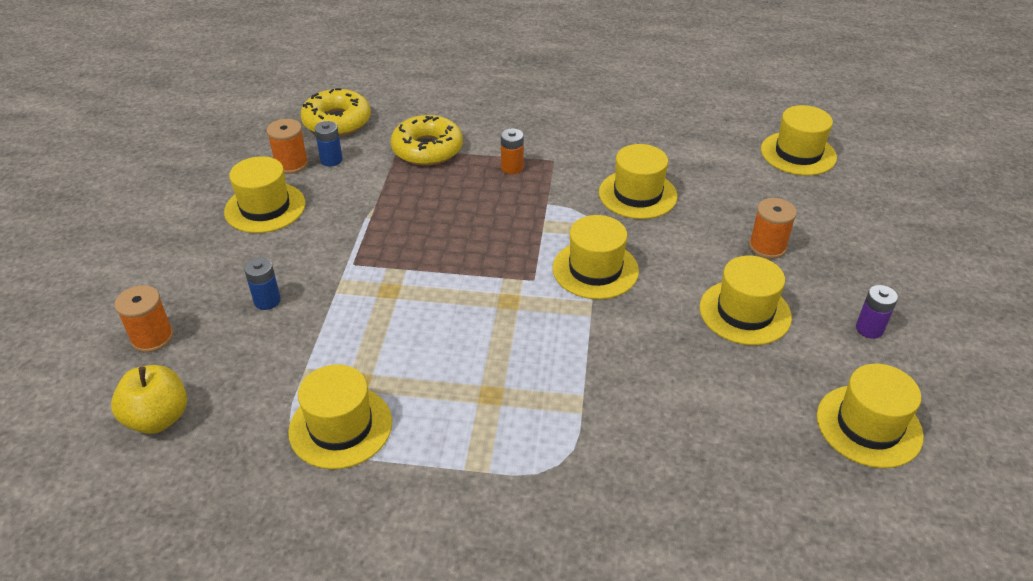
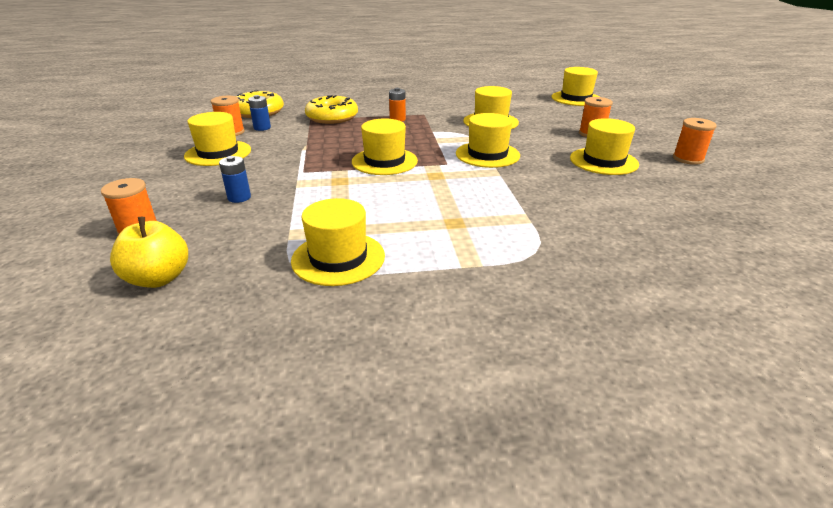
camera: 15 degrees left, 10 degrees down
yellow hat [817,364,924,468] -> yellow hat moved to [352,118,418,175]
purple battery [856,285,898,339] -> orange spool [673,118,717,165]

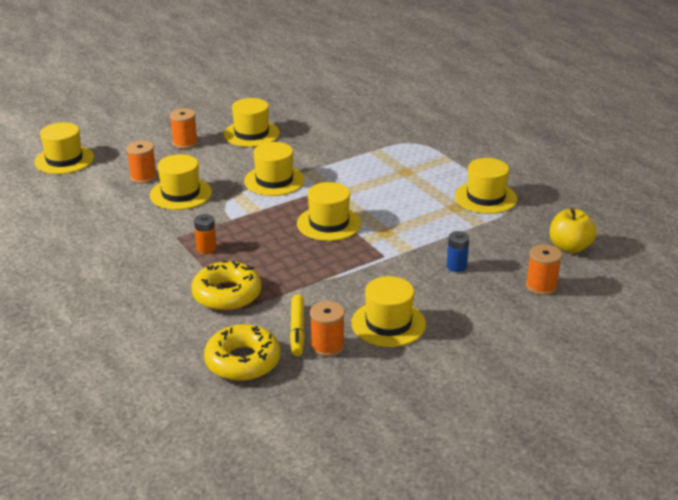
camera: 115 degrees left, 0 degrees up
blue battery [248,95,271,131] -> yellow marker [290,294,305,356]
orange spool [673,118,717,165] -> orange spool moved to [126,141,157,184]

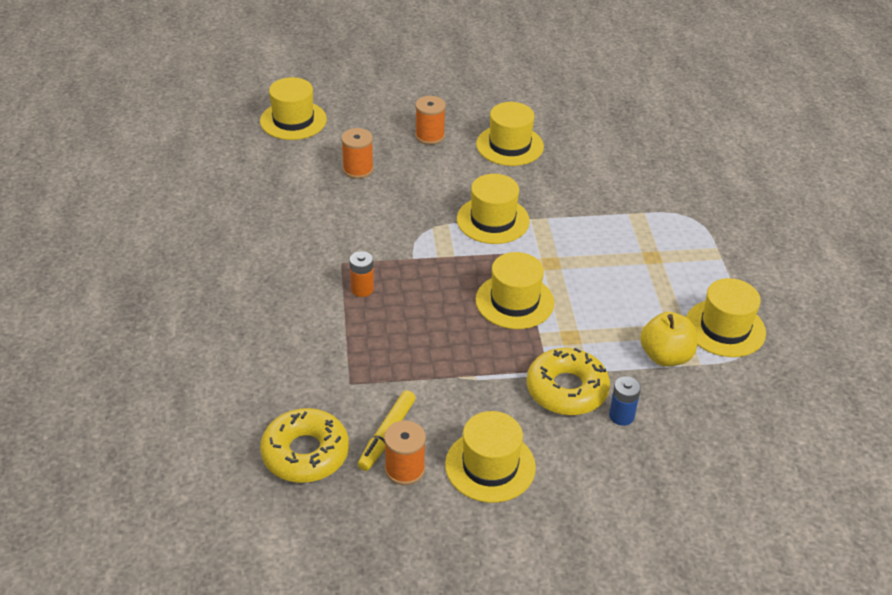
camera: 25 degrees right, 10 degrees up
yellow hat [150,154,212,210] -> none
yellow donut [191,260,262,311] -> yellow donut moved to [526,348,610,415]
orange spool [526,244,562,295] -> none
yellow apple [550,208,597,254] -> yellow apple moved to [640,312,697,367]

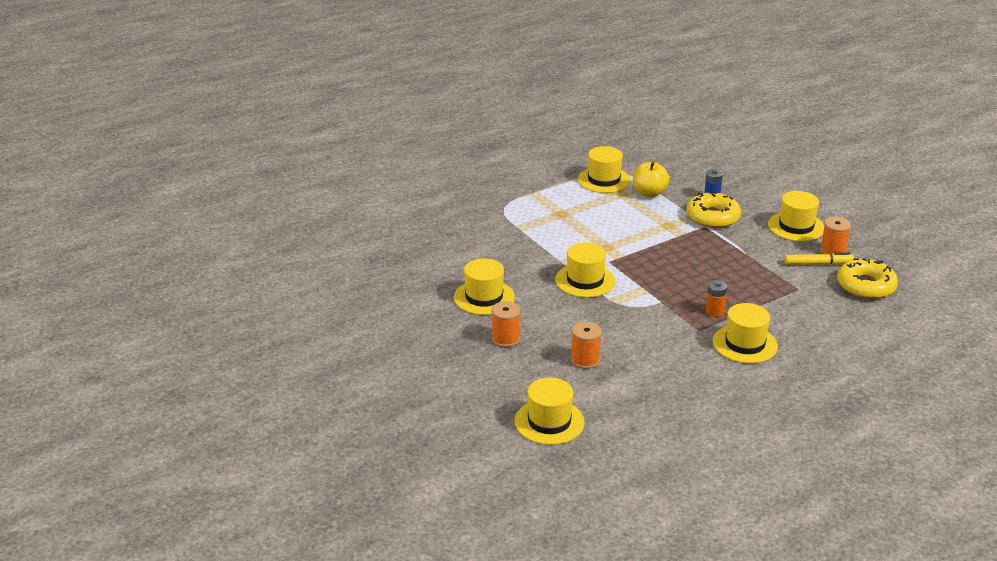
camera: 115 degrees left, 10 degrees down
yellow hat [476,252,554,329] -> yellow hat moved to [713,303,778,364]

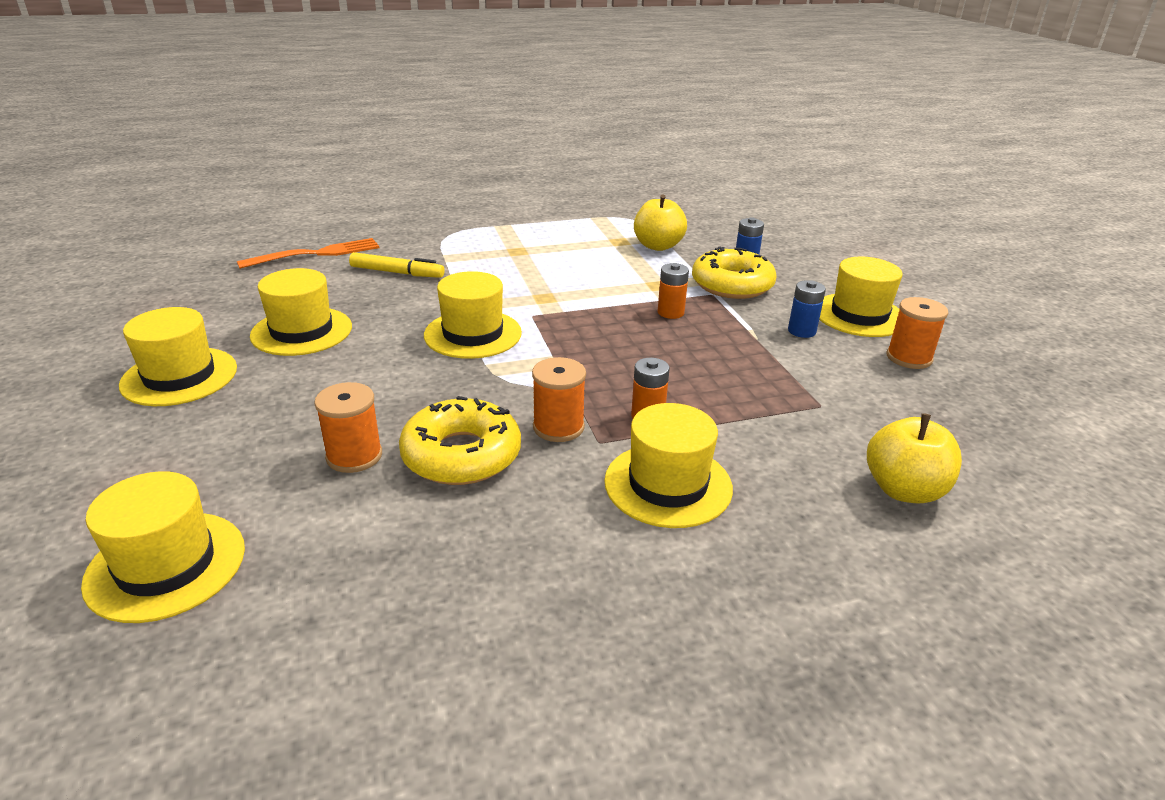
camera: 15 degrees right, 0 degrees up
orange spool [491,301,520,348] -> orange spool moved to [532,357,586,442]
yellow hat [578,146,631,193] -> yellow hat moved to [119,307,237,406]
yellow marker [785,252,854,265] -> yellow marker moved to [349,252,444,278]
yellow donut [837,258,898,299] -> yellow donut moved to [399,396,521,485]
none -> orange fork [237,238,379,269]
none -> orange battery [657,263,689,319]
none -> blue battery [788,280,826,338]
none -> yellow apple [867,413,962,503]

